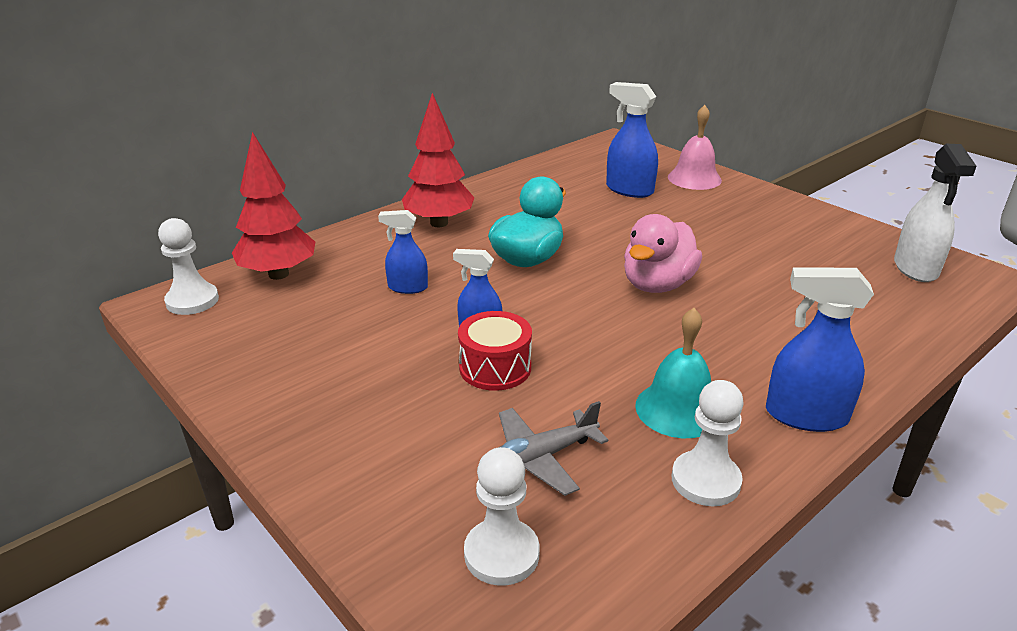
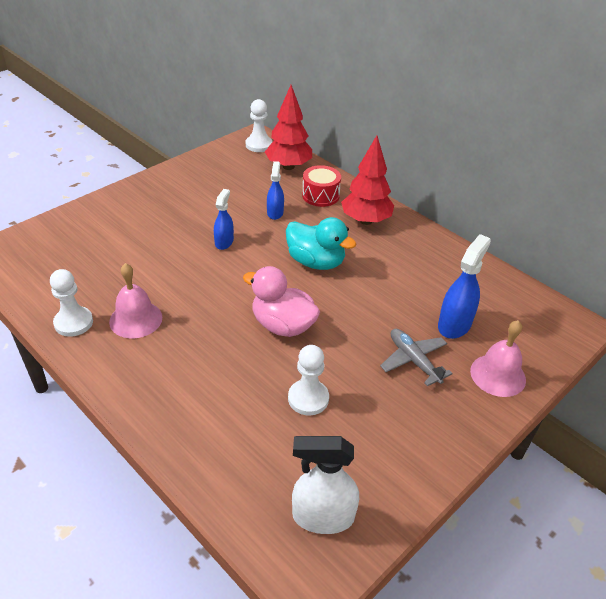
camera: 85 degrees right, 10 degrees up
red drum [458,311,532,391] -> red drum moved to [302,165,341,207]
white pawn [464,447,540,586] -> white pawn moved to [288,345,329,415]
grey plane [498,401,608,496] -> grey plane moved to [380,329,453,386]
turquoise bell [635,308,711,438] -> pink bell [109,263,162,338]
blue spray bottle [766,267,874,432] -> none

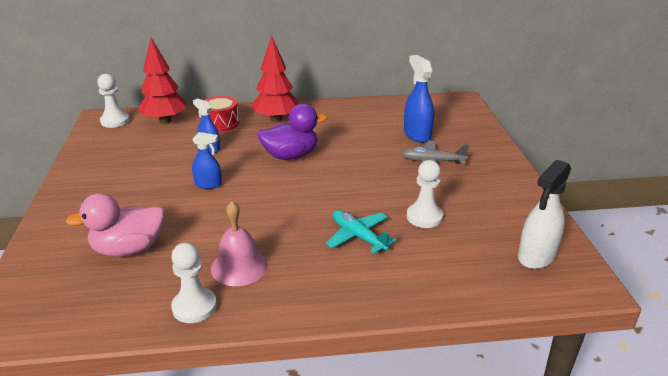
camera: 50 degrees left, 10 degrees down
blue spray bottle [214,189,234,250] -> blue spray bottle turned 135 degrees clockwise [192,132,222,189]
pink duck [243,266,320,337] -> pink duck moved to [65,193,165,257]
turquoise duck [286,217,356,270] -> purple duck [257,104,327,160]
pink bell [470,320,526,397] -> none
none -> turquoise plane [326,210,396,254]

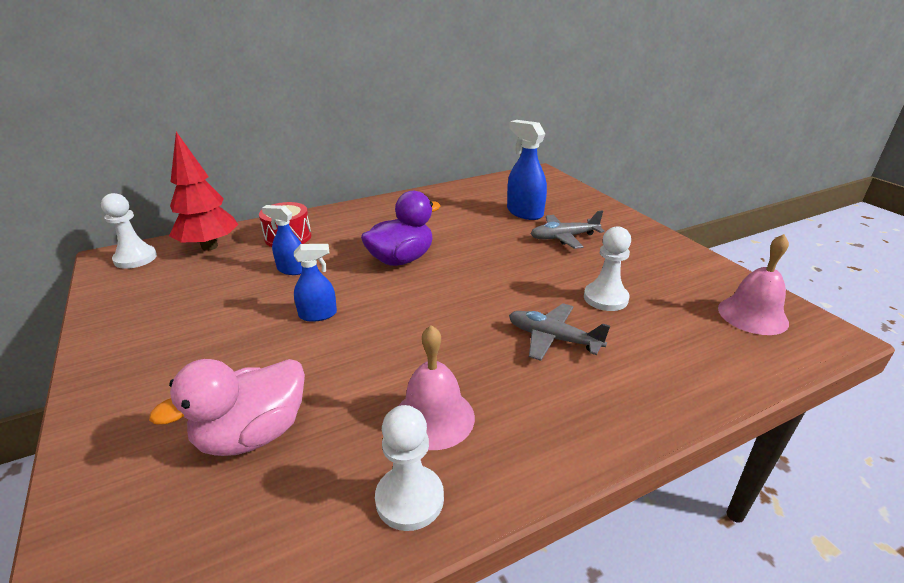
camera: 20 degrees left, 0 degrees up
red tree [252,35,299,122] -> none
turquoise plane [326,210,396,254] -> grey plane [509,303,610,361]
white spray bottle [518,160,571,269] -> pink bell [718,234,789,335]

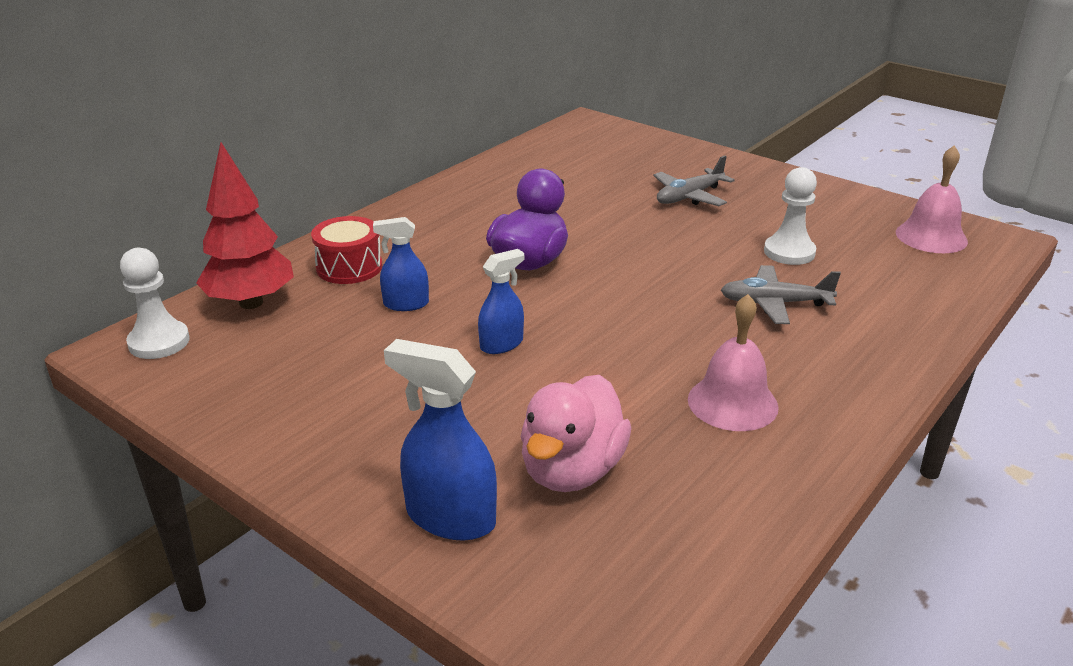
camera: 25 degrees left, 0 degrees up
white pawn [375,405,444,531] -> none
blue spray bottle [507,120,547,220] -> blue spray bottle moved to [384,339,497,540]

